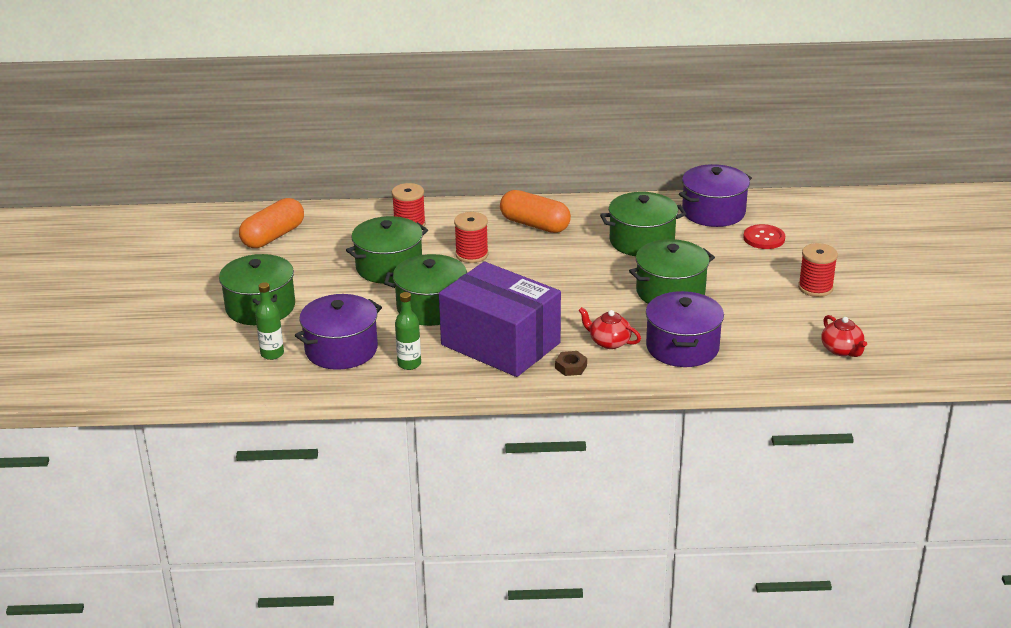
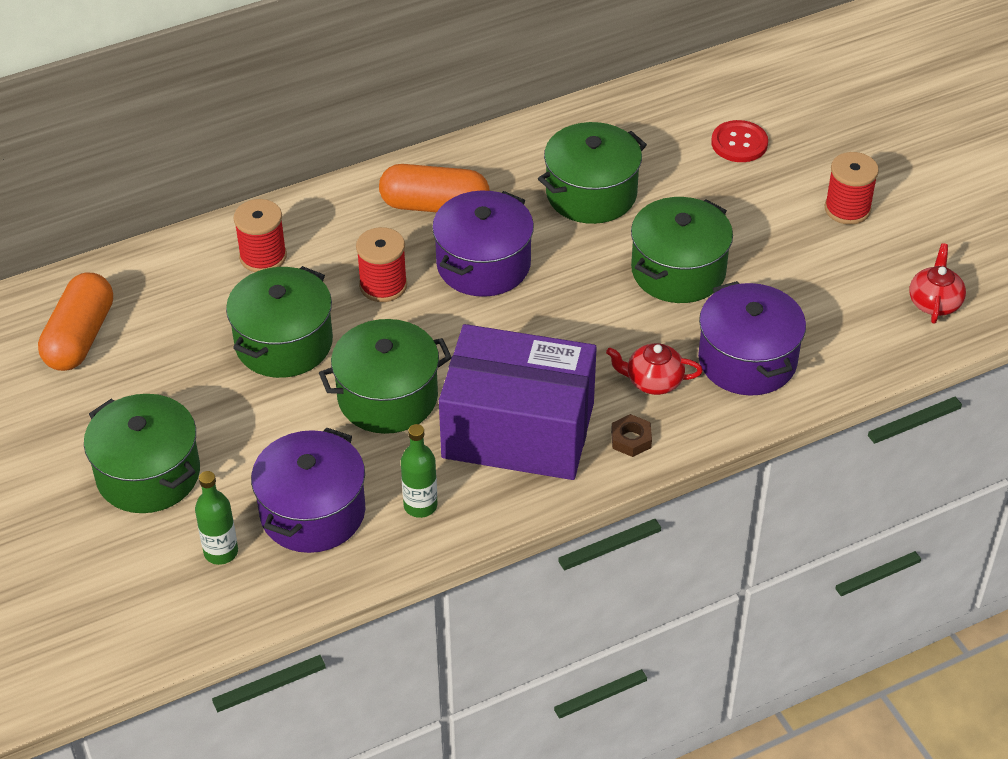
camera: 25 degrees left, 15 degrees up
purple pot [679,164,752,227] -> purple pot moved to [432,191,534,297]
red teapot [821,315,867,357] -> red teapot turned 120 degrees counterclockwise [909,243,966,324]

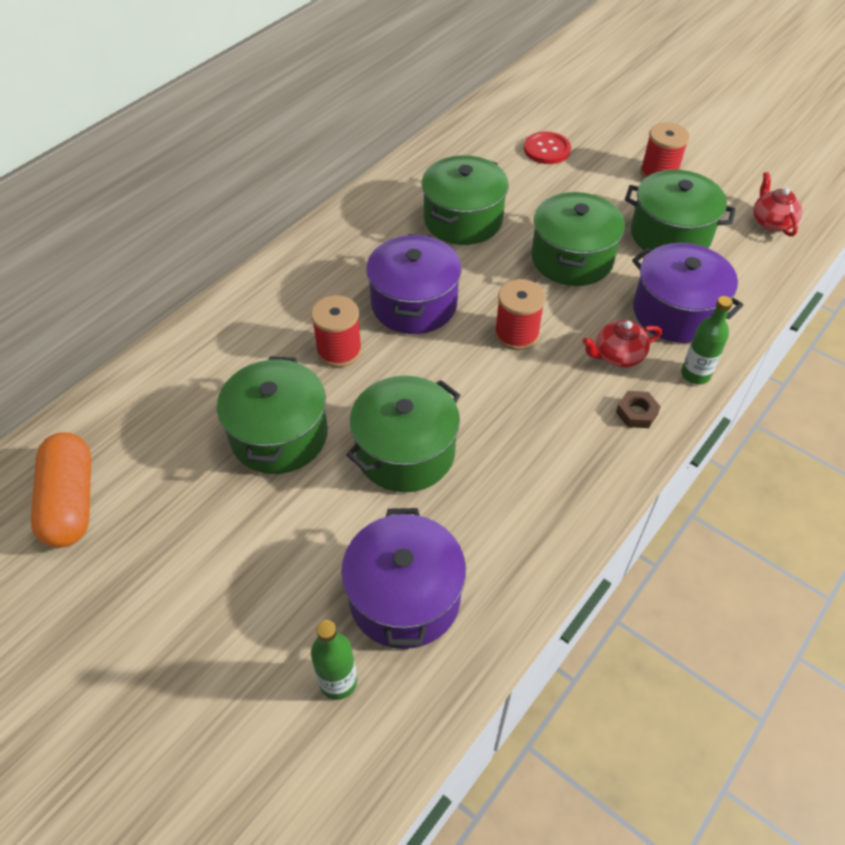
camera: 25 degrees left, 5 degrees up
green pot [84,394,200,513] -> green pot moved to [625,170,736,250]
red spool [234,199,287,272] -> red spool moved to [495,279,545,350]
orange capsule [379,164,490,212] -> none
green bottle [401,424,437,518] -> green bottle moved to [681,296,733,384]
purple box [439,324,597,480] -> none

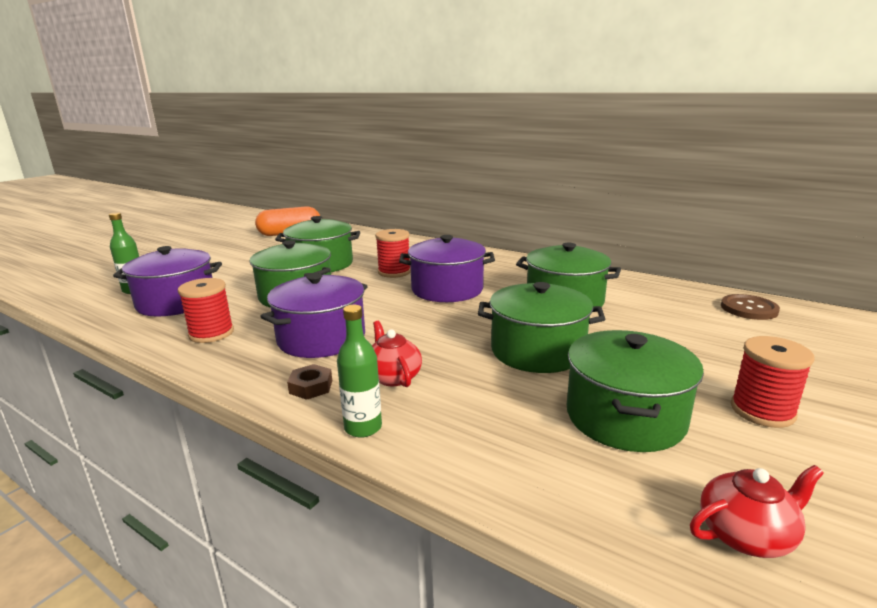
camera: 85 degrees right, 30 degrees down
red spool [495,279,545,350] -> red spool moved to [178,278,234,343]
red button [524,131,571,164] -> none
purple pot [632,243,744,343] -> purple pot moved to [260,273,368,358]
none -> brown button [721,294,780,320]

